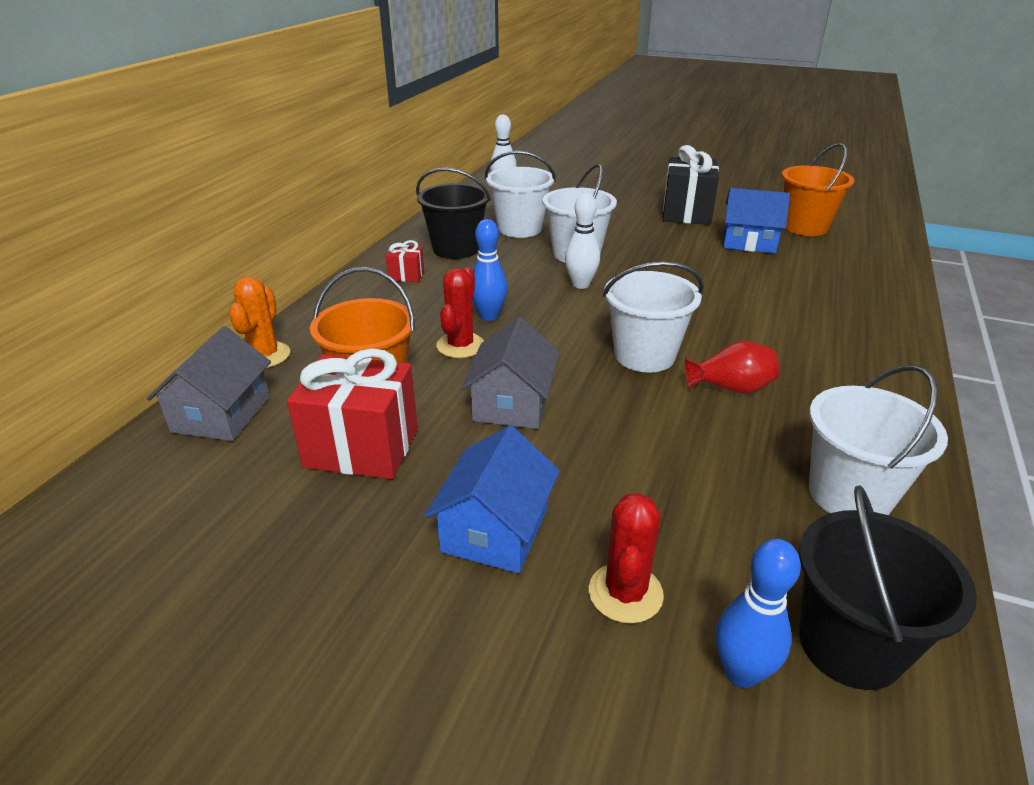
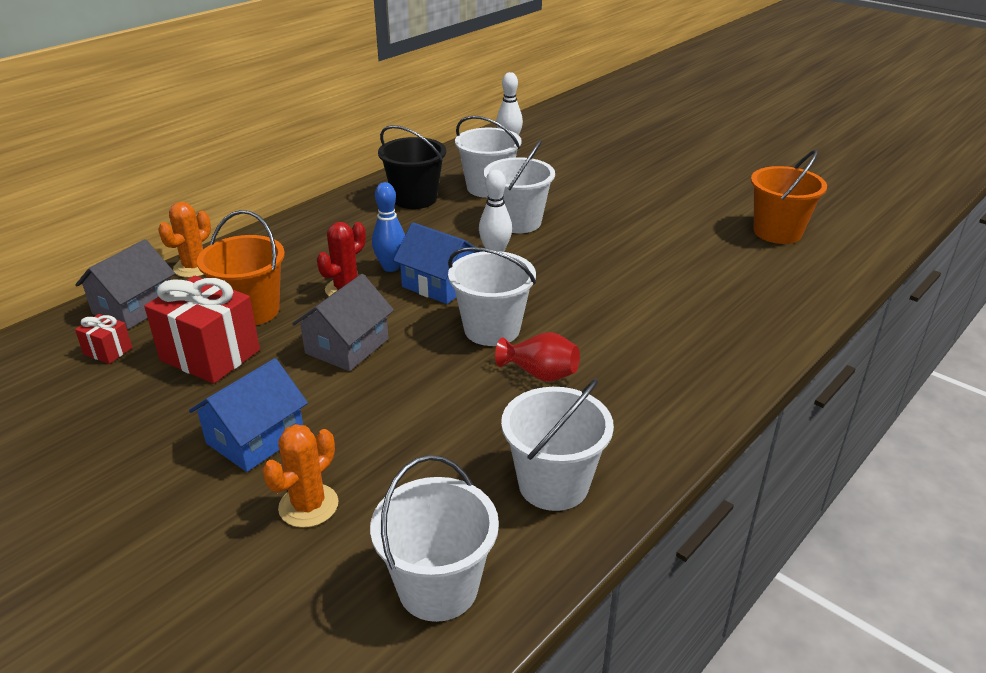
camera: 20 degrees right, 0 degrees up
red gift [386,240,424,282] -> red gift moved to [75,314,132,364]
red cactus [589,493,664,624] -> orange cactus [262,424,338,528]
black gift [663,145,719,225] -> none
blue bowling pin [716,539,801,688] -> none
blue house [723,188,790,253] -> blue house moved to [393,222,483,304]
black bucket [799,485,977,690] -> white bucket [370,455,499,622]

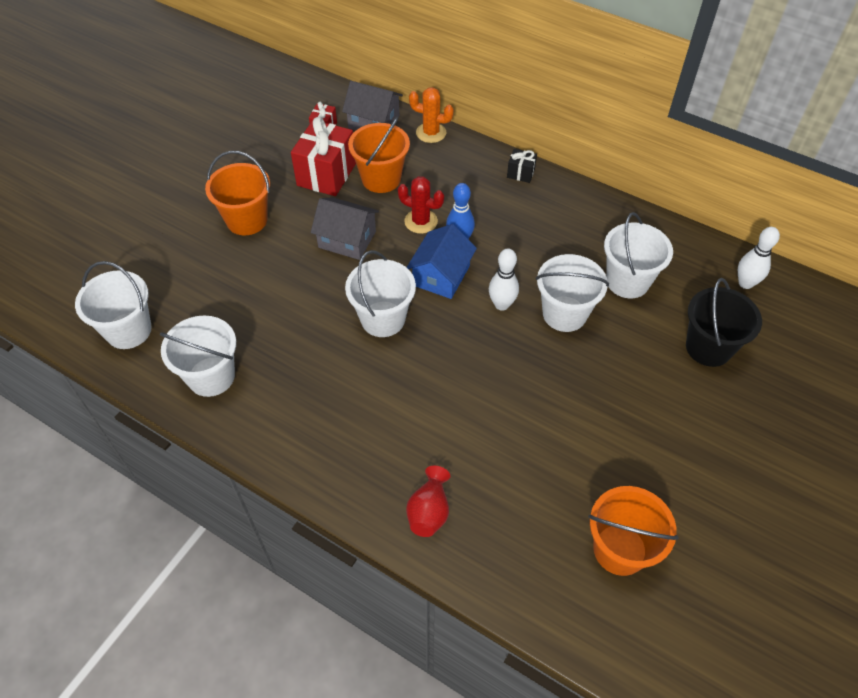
camera: 80 degrees right, 20 degrees up
blue house [189,358,308,472] -> orange bucket [205,151,270,235]
orange cactus [262,424,338,528] -> none
black bucket [378,125,446,209] -> black bucket moved to [686,278,762,367]
red vase [495,332,580,382] -> red vase moved to [406,466,450,537]
none -> black gift [507,149,537,183]

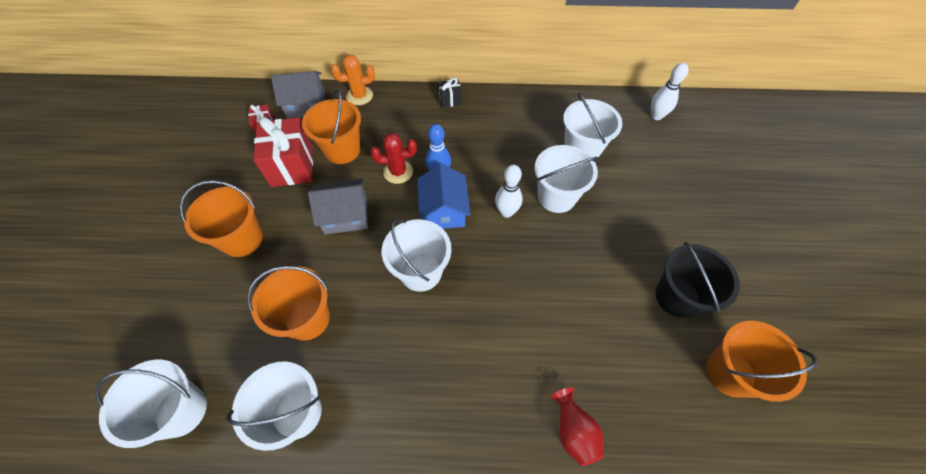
camera: 30 degrees left, 5 degrees up
black bucket [686,278,762,367] -> black bucket moved to [656,242,740,318]
none -> orange bucket [247,266,330,341]

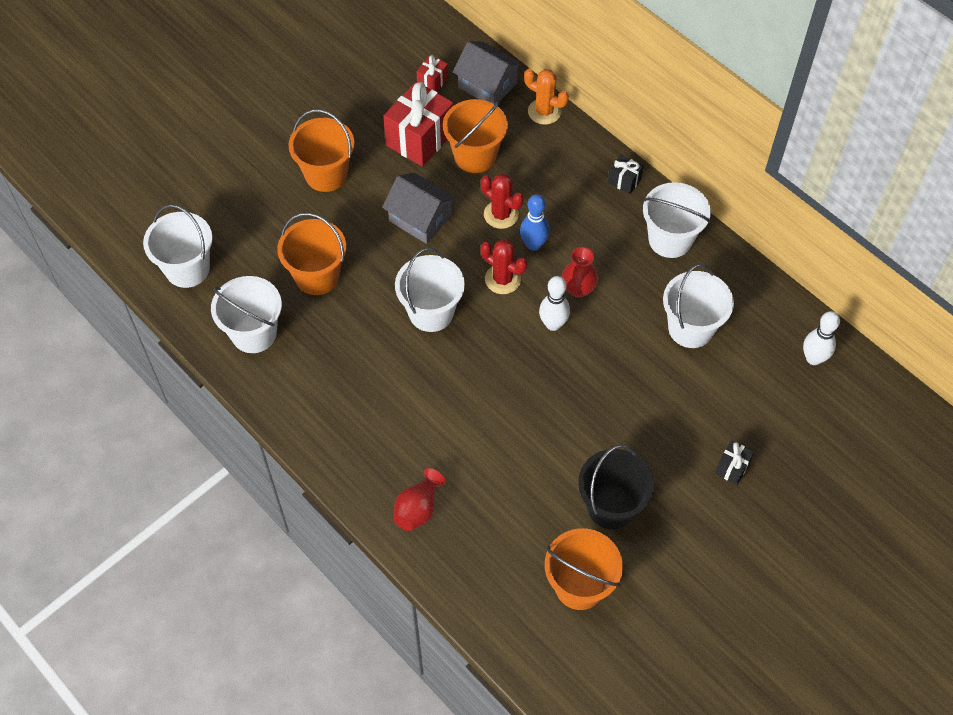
camera: 45 degrees right, 0 degrees up
blue house [417,164,471,229] -> red cactus [481,239,527,294]
white bucket [535,145,599,213] -> white bucket moved to [643,182,711,258]
none -> red vase [562,247,598,297]
none -> black gift [715,440,754,485]

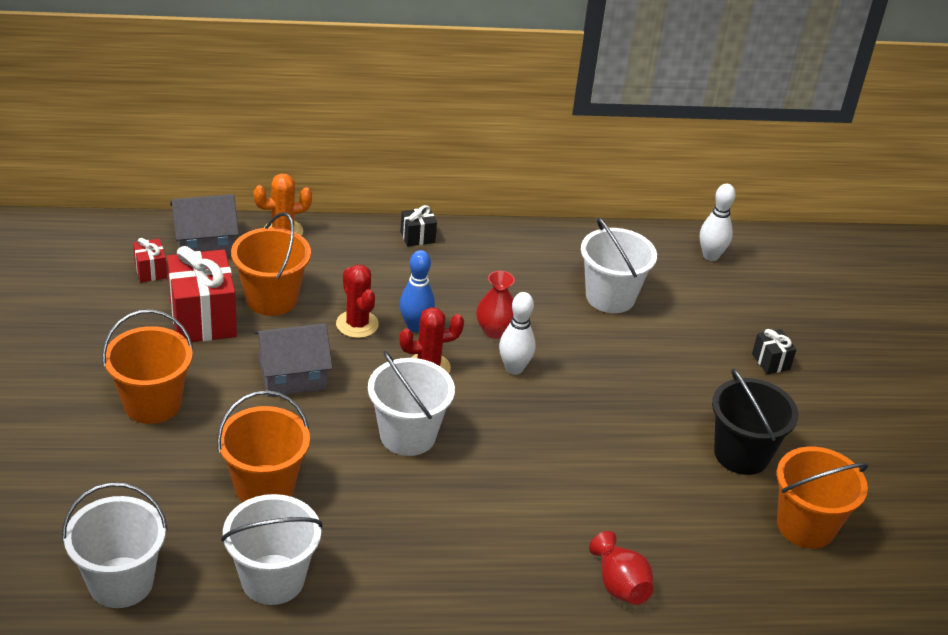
camera: 55 degrees left, 20 degrees down
red cactus [481,173,524,229] -> red cactus turned 75 degrees clockwise [336,265,379,338]
white bucket [643,182,711,258] -> none

